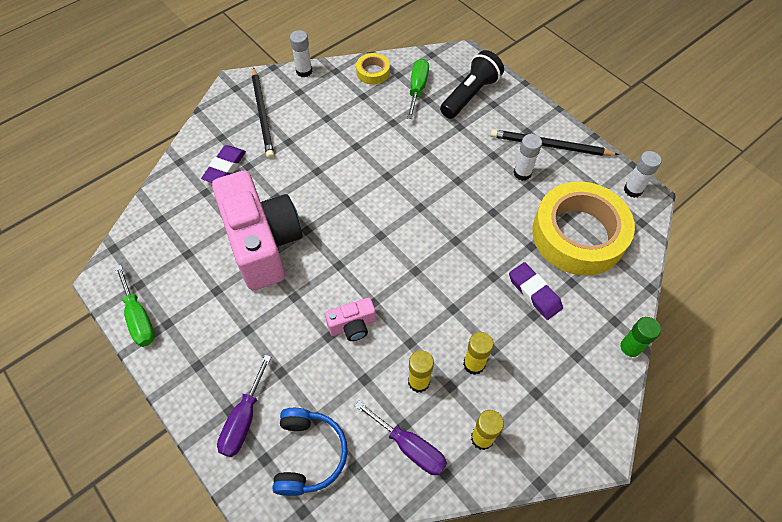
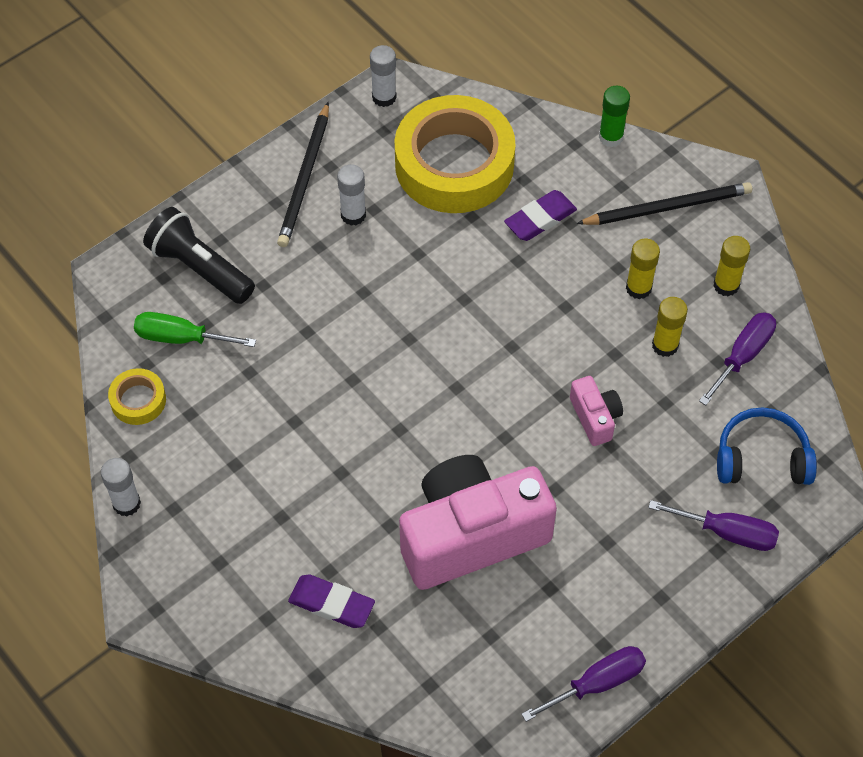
camera: 90 degrees left, 0 degrees up
green screwdriver [115,265,155,347] -> purple screwdriver [522,646,646,722]
black pencil [252,67,274,159] -> black pencil moved to [576,182,752,225]

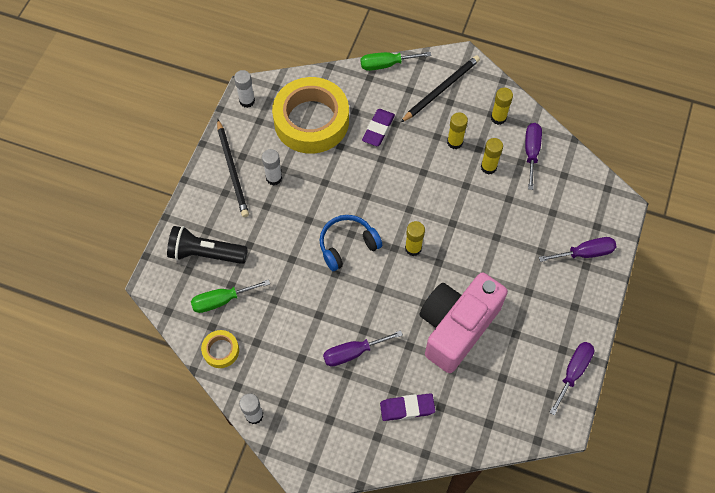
camera: 30 degrees left, 5 degrees up
pink camera [570,376,623,446] -> none
green glue stick [599,85,630,147] -> green screwdriver [361,52,431,71]
blue headphones [717,407,817,485] -> blue headphones moved to [320,215,382,271]
none -> purple screwdriver [323,330,403,367]
none -> yellow glue stick [405,221,425,256]

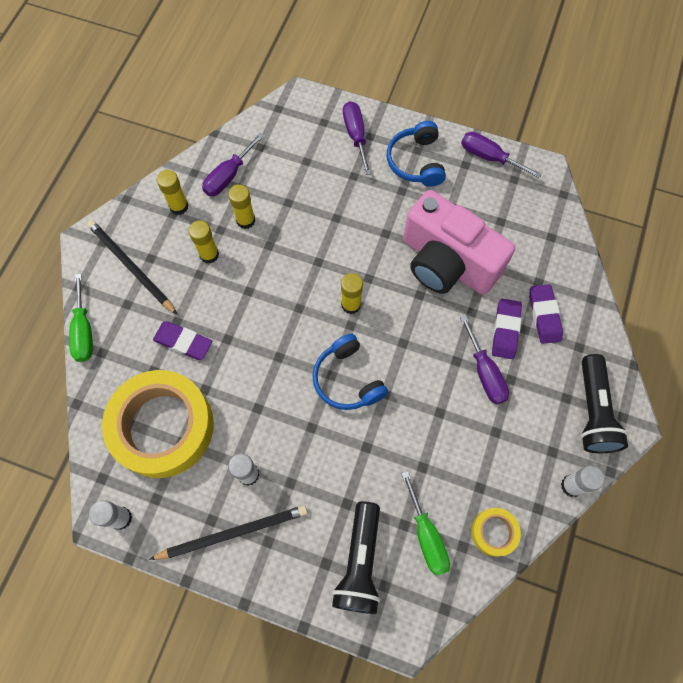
camera: 90 degrees left, 5 degrees up
purple screwdriver [525,123,542,190] -> purple screwdriver turned 60 degrees counterclockwise [202,133,264,196]
none -> blue headphones [387,121,446,187]
none -> purple eraser [492,299,522,359]
none -> black flashlight [580,354,628,453]

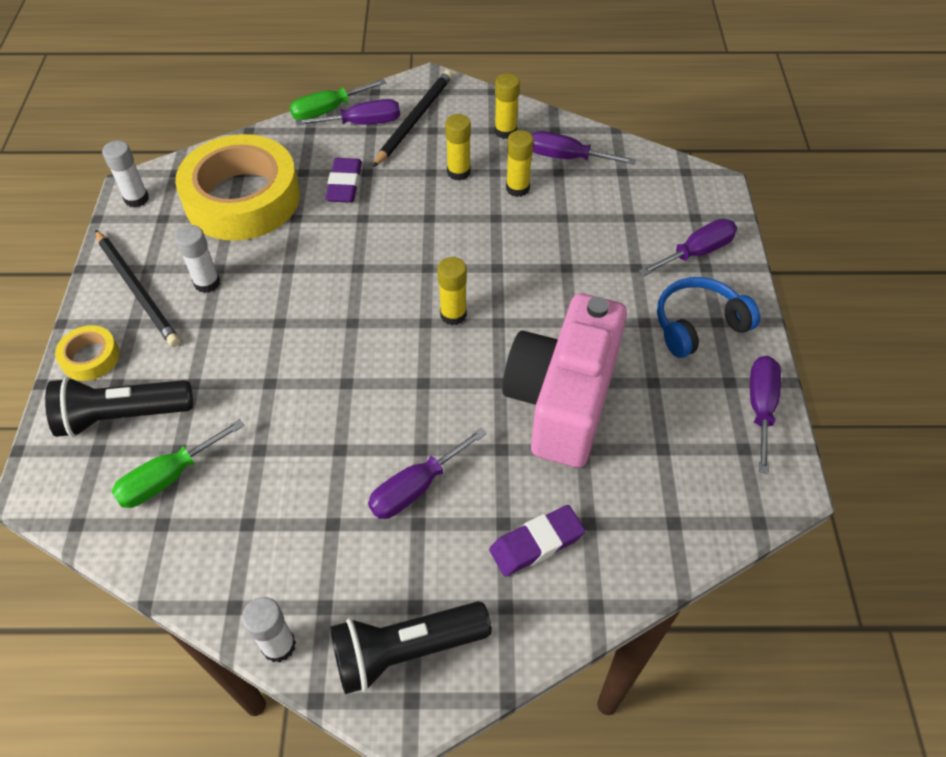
camera: 70 degrees right, 15 degrees down
blue headphones [312,334,388,410] -> none
yellow tape [471,508,521,557] -> yellow tape moved to [55,325,120,381]
purple eraser [492,299,522,359] -> none
none -> purple screwdriver [296,99,400,125]

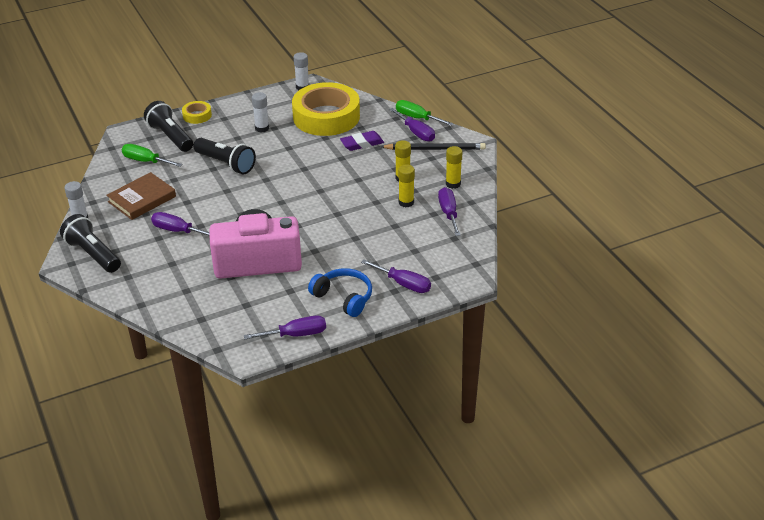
camera: 65 degrees right, 15 degrees down
black pencil [95,230,180,347] -> none
yellow glue stick [437,257,467,325] -> none
purple eraser [489,505,585,577] -> none
none -> brown book [106,172,176,220]
none -> black flashlight [193,138,256,174]

